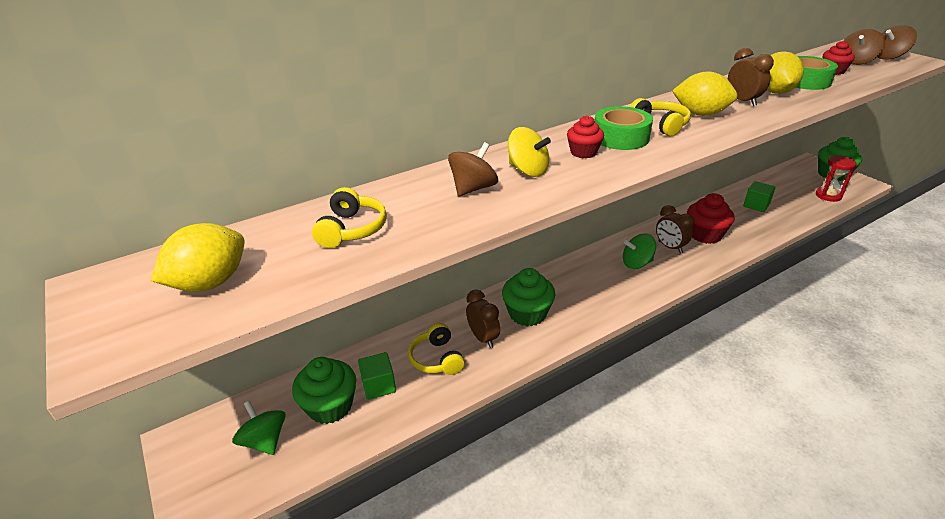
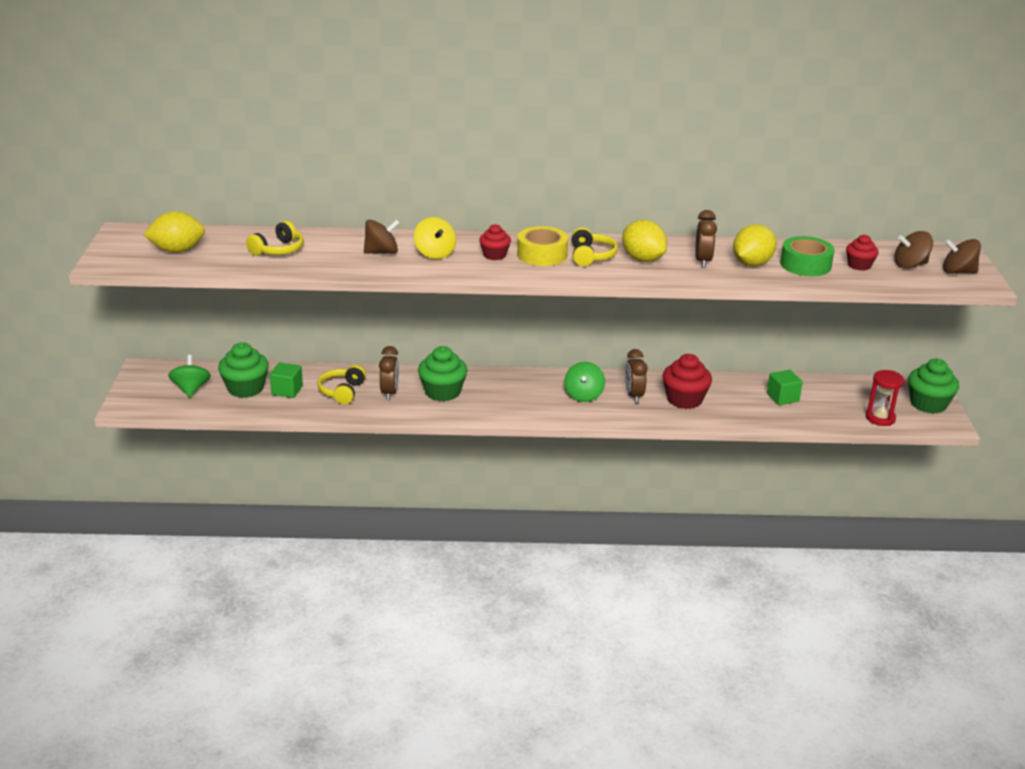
camera: 30 degrees right, 5 degrees down
green tape [595,106,653,150] -> yellow tape [517,226,568,266]
green spinning top [623,233,656,269] -> green spinning top turned 105 degrees counterclockwise [564,362,605,402]

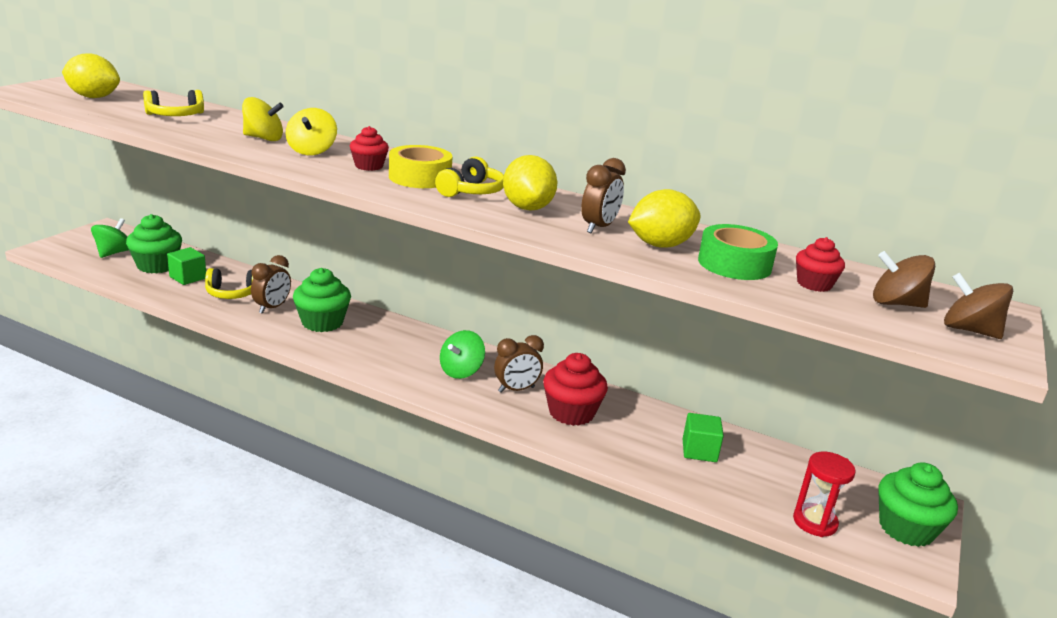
camera: 25 degrees right, 5 degrees down
yellow headphones [317,365,366,404] -> yellow headphones turned 135 degrees counterclockwise [205,268,253,299]
brown spinning top [364,219,400,254] -> yellow spinning top [242,97,284,141]
brown clock [625,349,647,403] -> brown clock turned 135 degrees counterclockwise [494,335,544,393]

